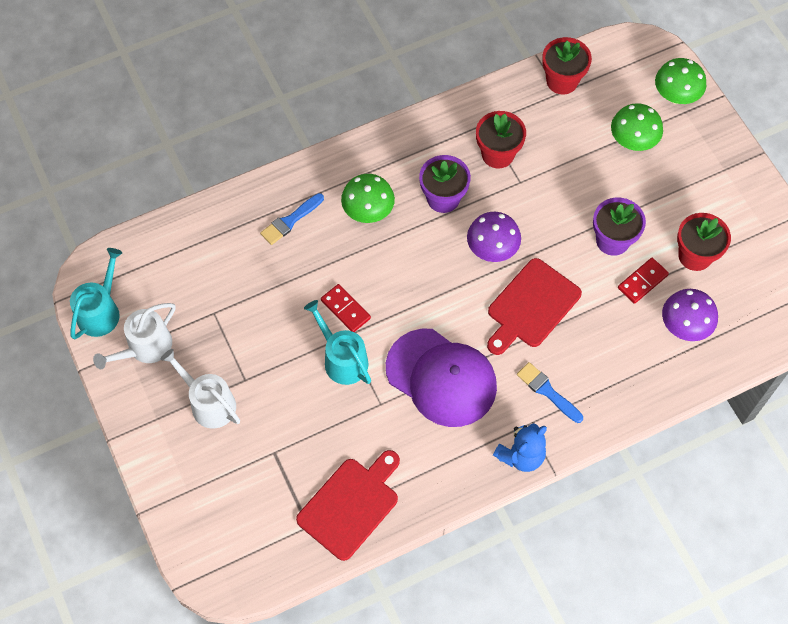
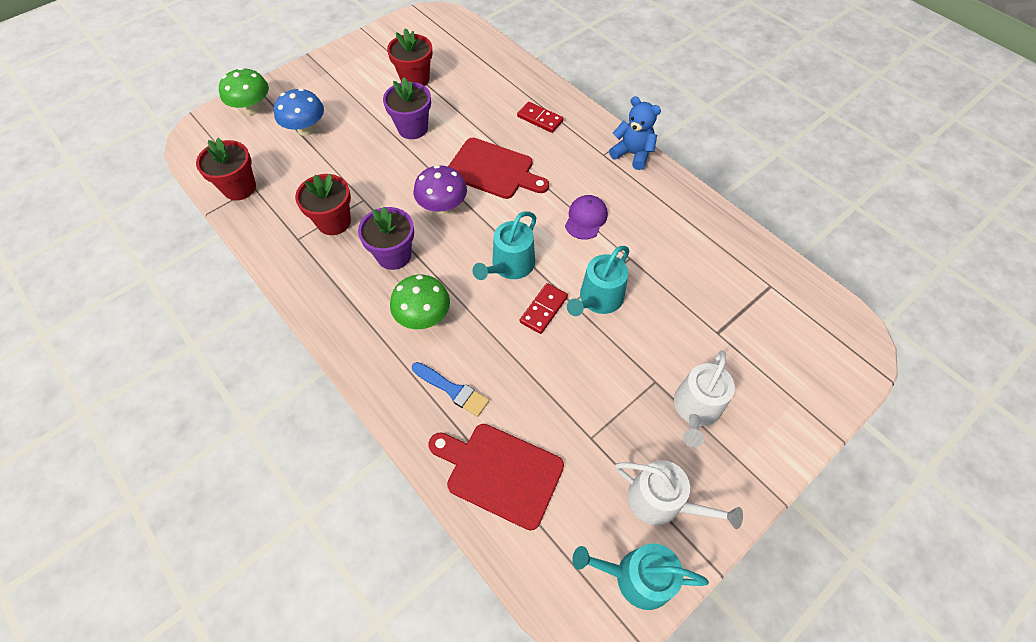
camera: 105 degrees left, 5 degrees down
red cutting board [296,450,400,561] -> red cutting board moved to [428,424,564,530]
purple cap [386,329,497,427] -> purple cap [565,195,608,240], size x0.48
blue brush [517,362,583,423] -> none
green mushroom [611,103,663,151] -> blue mushroom [274,88,324,136]
red domino [618,258,669,304] -> red domino moved to [517,102,564,133]
purple mushroom [662,289,718,341] -> none
none -> turquoise watering can [472,211,536,280]

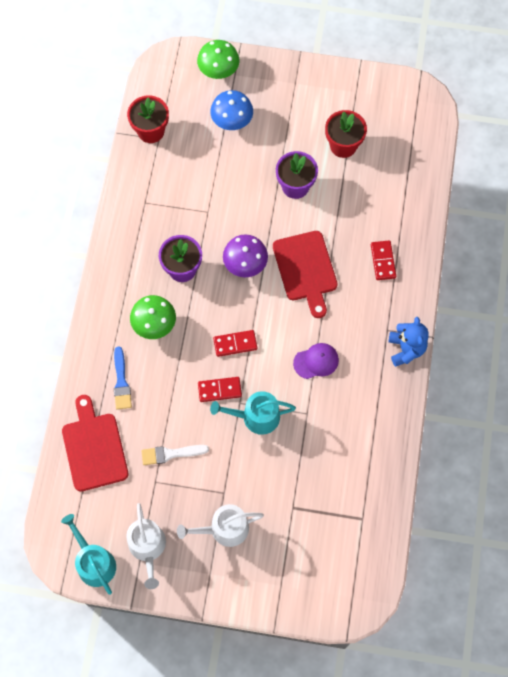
camera: 50 degrees right, 10 degrees up
red flower pot [295,174,351,235] -> none
turquoise watering can [472,211,536,280] -> red domino [213,330,257,357]
none -> white brush [141,445,209,465]

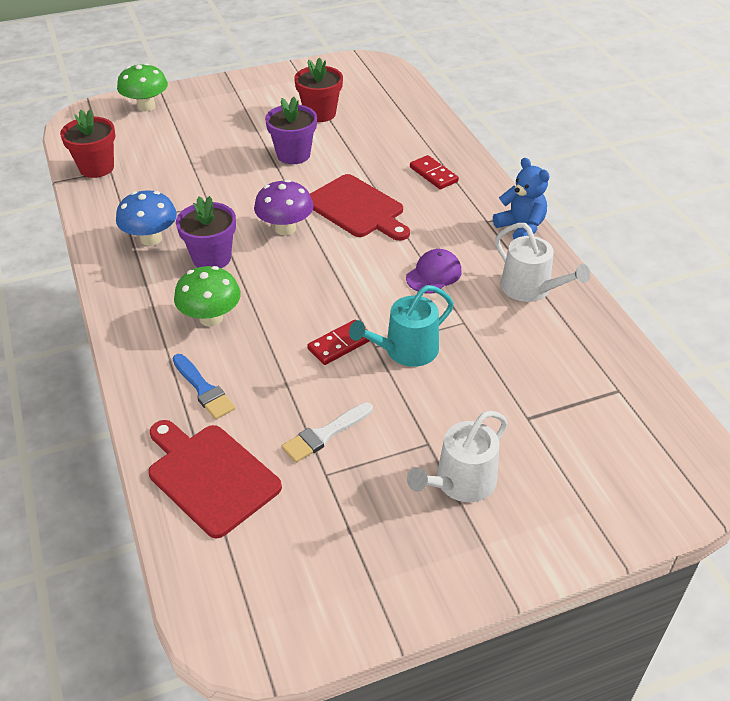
camera: 30 degrees left, 25 degrees down
turquoise watering can [61,514,116,595] -> none
white watering can [126,503,166,589] -> white watering can moved to [495,223,590,302]
blue mushroom [210,90,253,130] -> blue mushroom moved to [116,190,177,246]
red domino [213,330,257,357] -> none

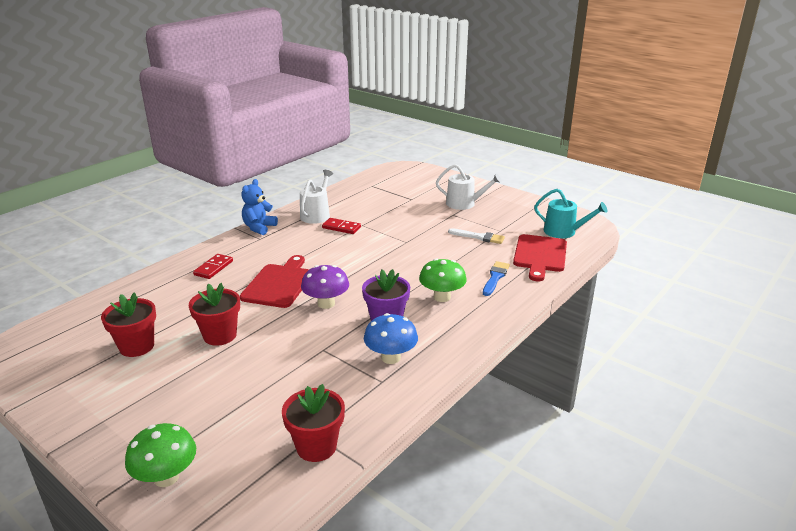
camera: 120 degrees left, 15 degrees down
purple flower pot [265,97,317,164] -> red flower pot [189,283,240,346]
red domino [307,320,370,365] -> red domino moved to [322,218,361,234]
turquoise watering can [349,285,454,367] -> turquoise watering can moved to [534,189,607,238]
purple cap [406,249,461,294] -> none

